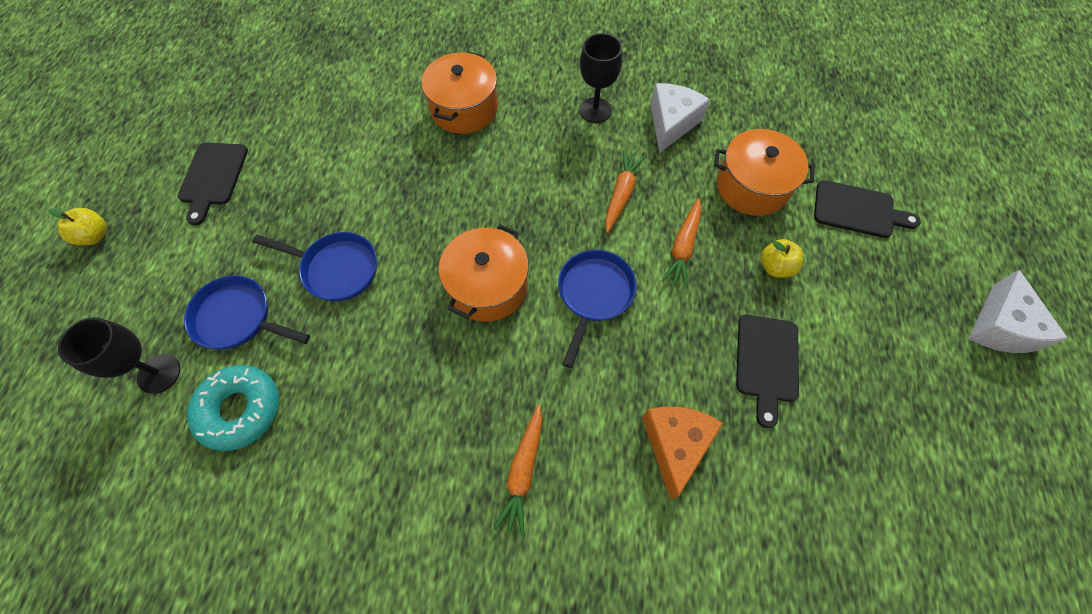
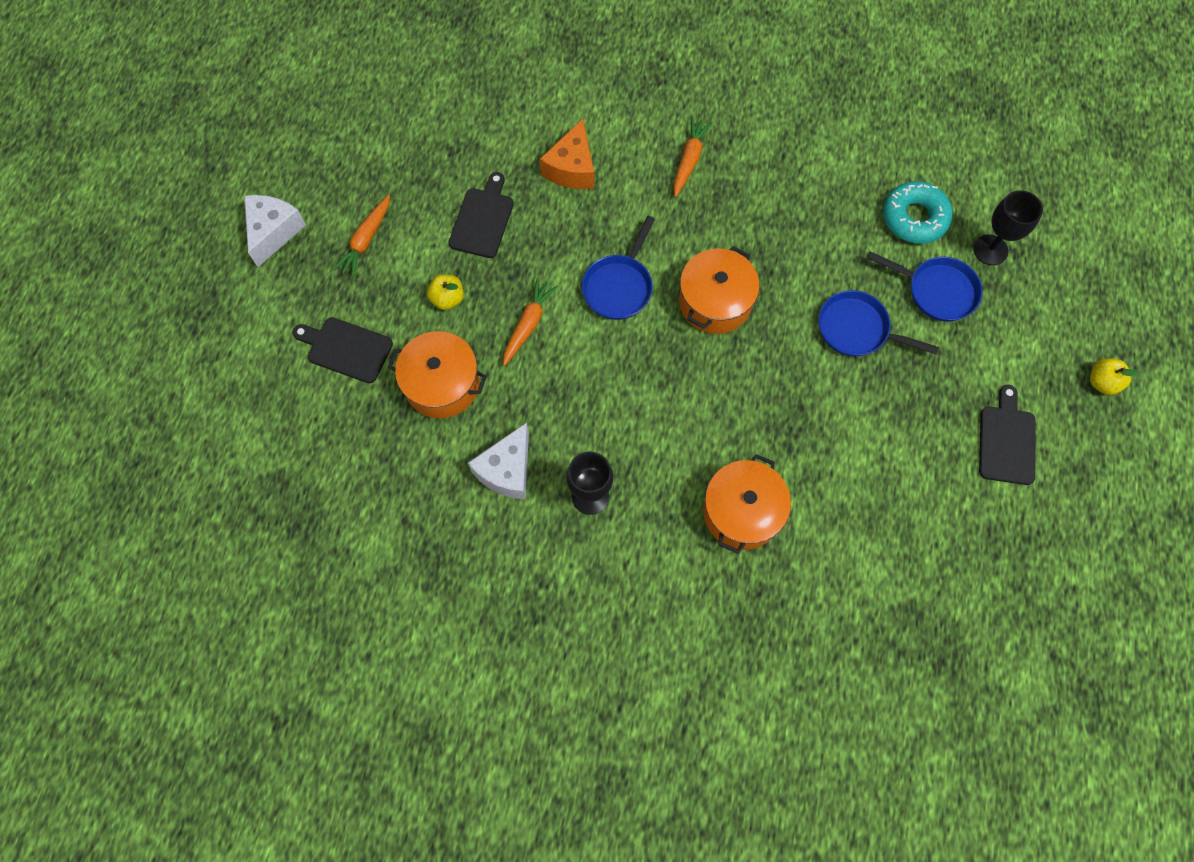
camera: 175 degrees left, 5 degrees up
orange carrot [605,150,646,233] -> orange carrot moved to [333,194,390,277]

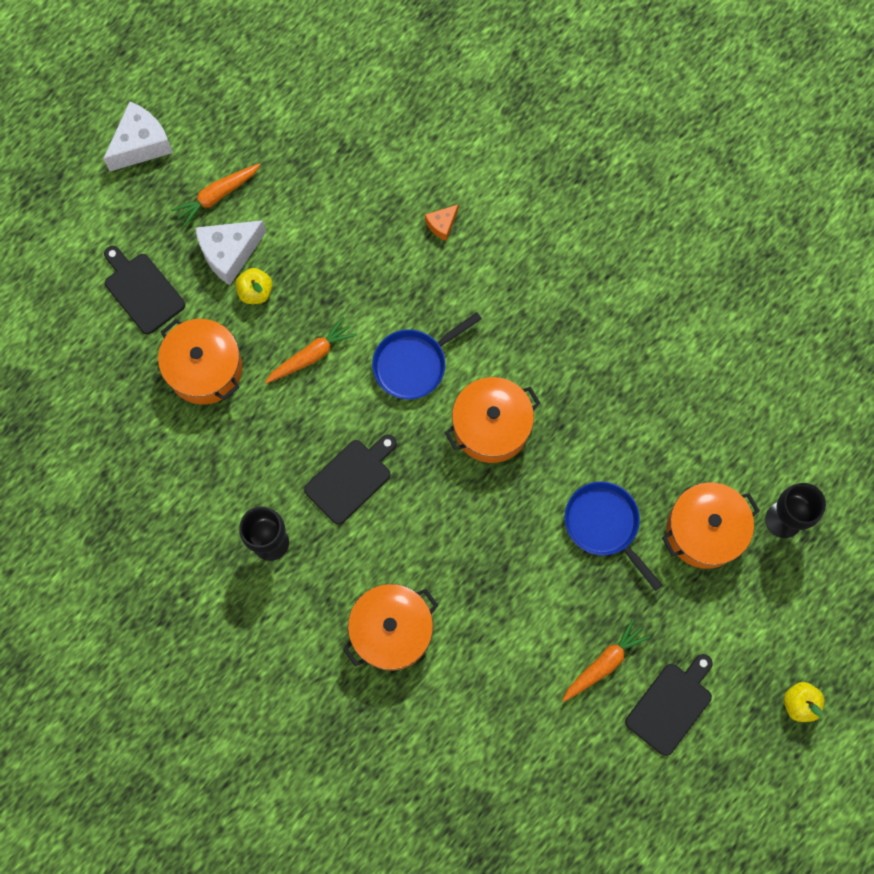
camera: 30 degrees right, 5 degrees up
black cutting board [449,172,514,258] -> black cutting board moved to [304,435,397,525]
white cheese [468,422,529,500] -> white cheese moved to [195,220,266,285]
orange cheese [540,119,594,189] -> orange cheese [425,205,458,241], size x0.52
orange carrot [674,117,712,197] -> orange carrot moved to [562,619,650,702]
blue pan [867,251,983,321] -> orange pot [662,482,760,569]
turquoise donut [883,181,953,244] -> none

